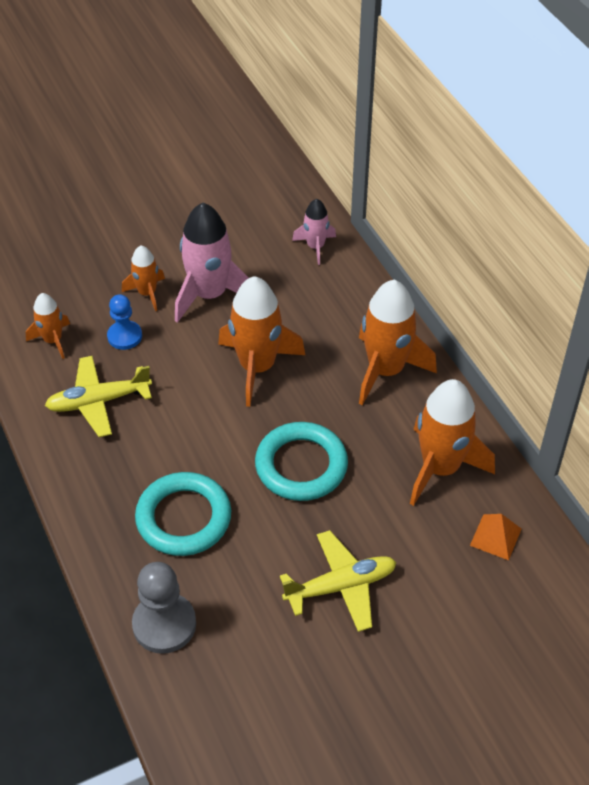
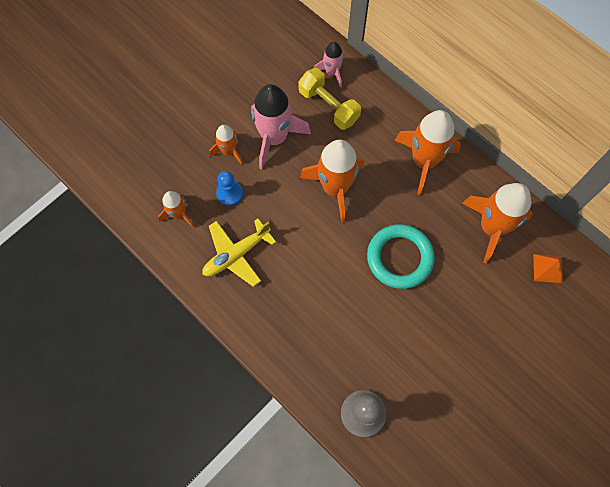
camera: 20 degrees left, 20 degrees up
turquoise ring [135,472,231,556] -> none
yellow plane [280,530,396,632] -> none
none -> yellow dumbbell [299,68,361,130]

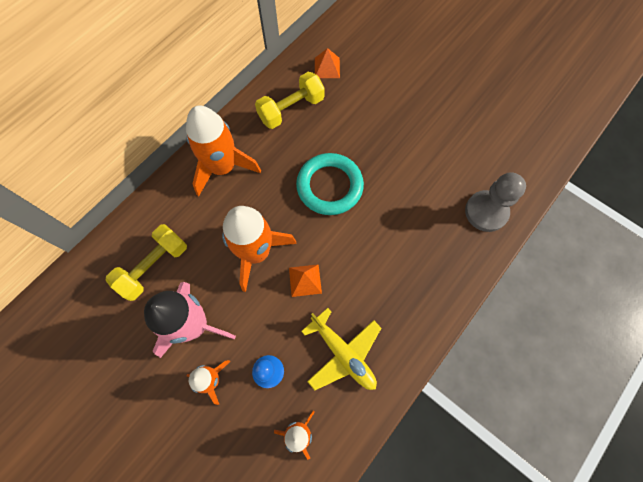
camera: 95 degrees left, 0 degrees up
pink rocket [314,42,344,88] -> none
orange rocket [462,183,532,263] -> yellow dumbbell [255,72,325,129]
none -> orange pyramid [289,264,322,297]

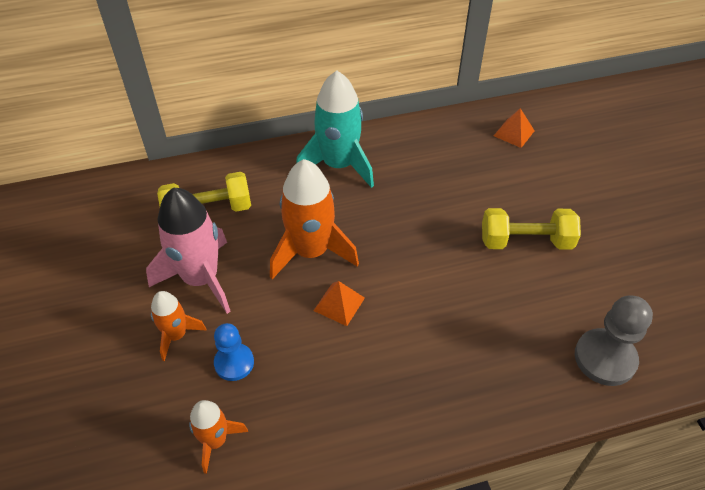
camera: 35 degrees right, 20 degrees down
orange rocket [186,105,261,196] -> turquoise rocket [296,71,374,188]
yellow dumbbell [255,72,325,129] -> yellow dumbbell moved to [482,208,581,250]
turquoise ring [296,153,364,215] -> none
yellow plane [301,308,381,390] -> none

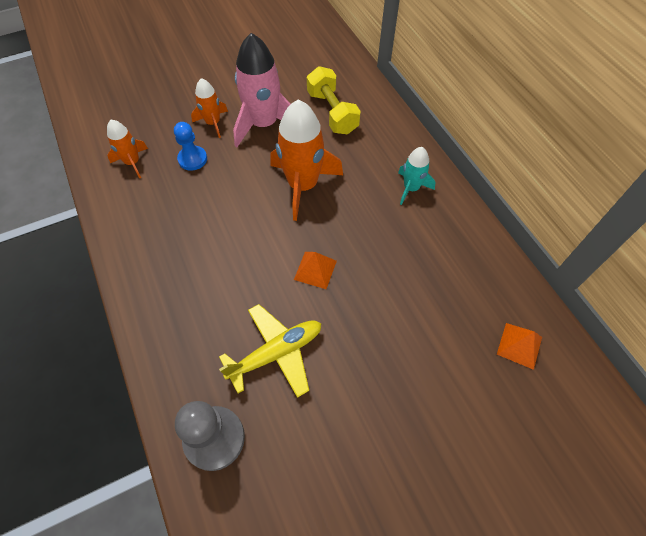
camera: 80 degrees right, 10 degrees up
turquoise rocket [296,71,374,188] -> turquoise rocket [398,147,435,205], size x0.54
orange pyramid [313,281,365,326] -> orange pyramid moved to [294,252,337,289]
yellow dumbbell [482,208,581,250] -> none
none -> yellow plane [219,304,321,398]

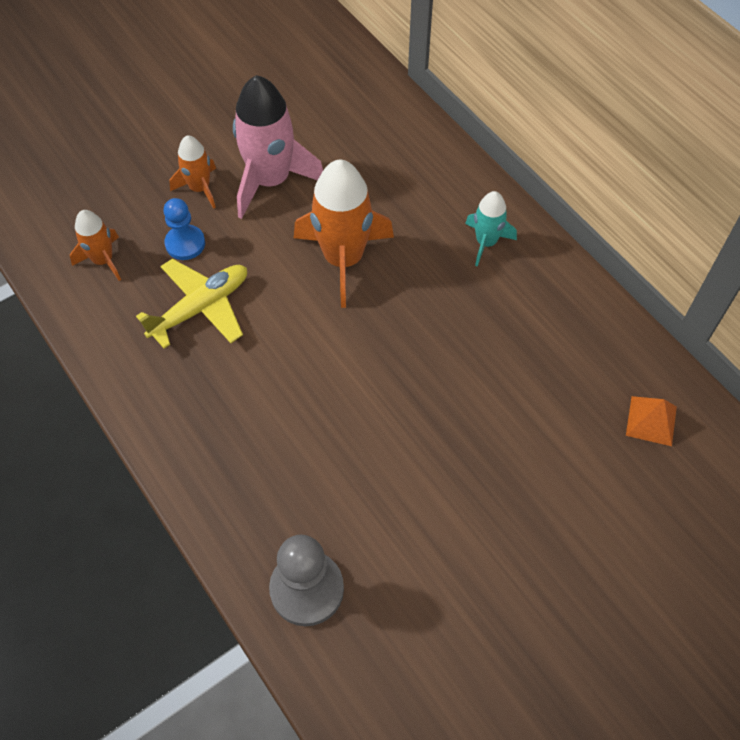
camera: 10 degrees left, 0 degrees up
yellow plane [219,304,321,398] -> yellow plane moved to [136,258,247,349]
orange pyramid [294,252,337,289] -> none
yellow dumbbell [307,66,361,135] -> none

